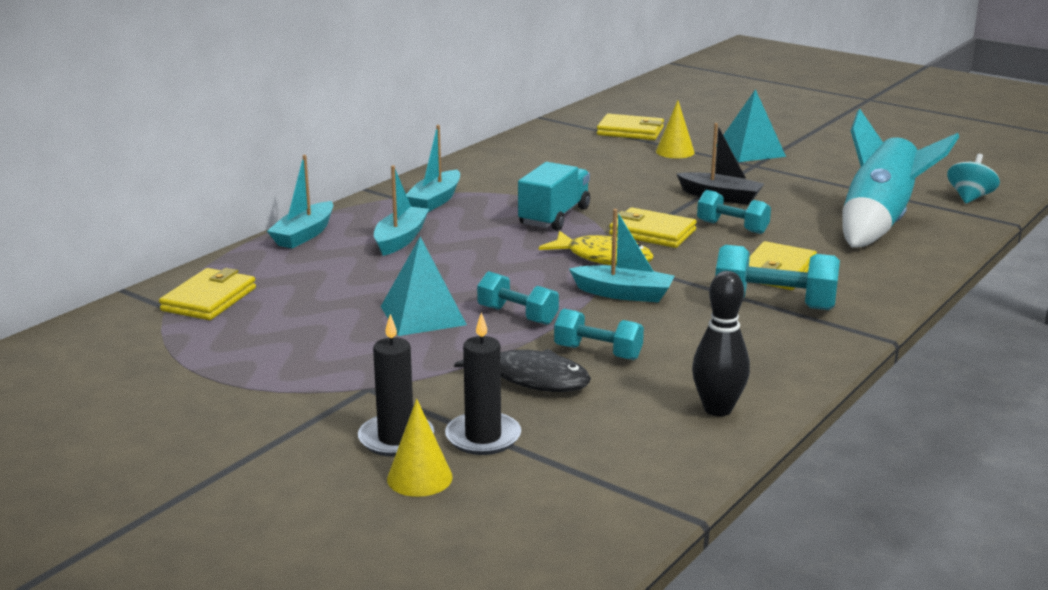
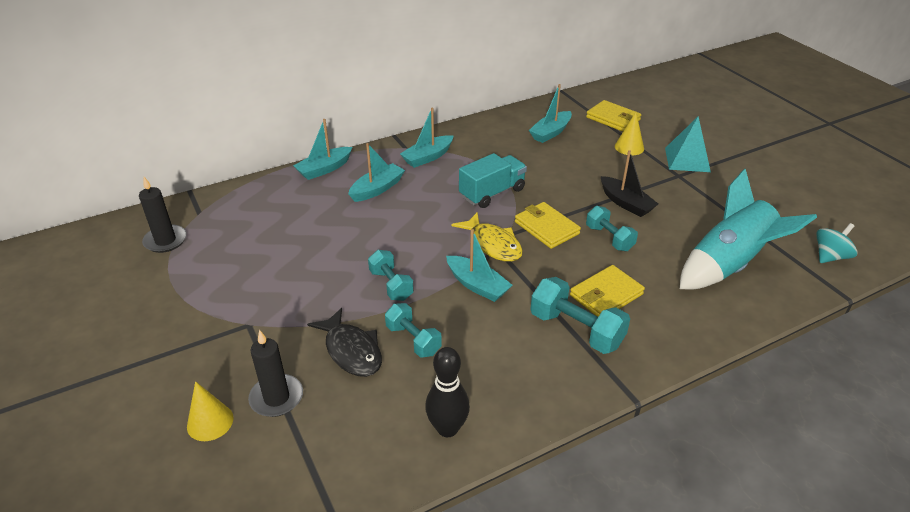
camera: 25 degrees right, 15 degrees up
yellow wallet [159,268,256,320] -> none
black candle [358,314,434,457] -> black candle moved to [139,177,187,253]
turquoise pyramid [381,237,467,336] -> none
none -> turquoise boat [529,84,572,143]

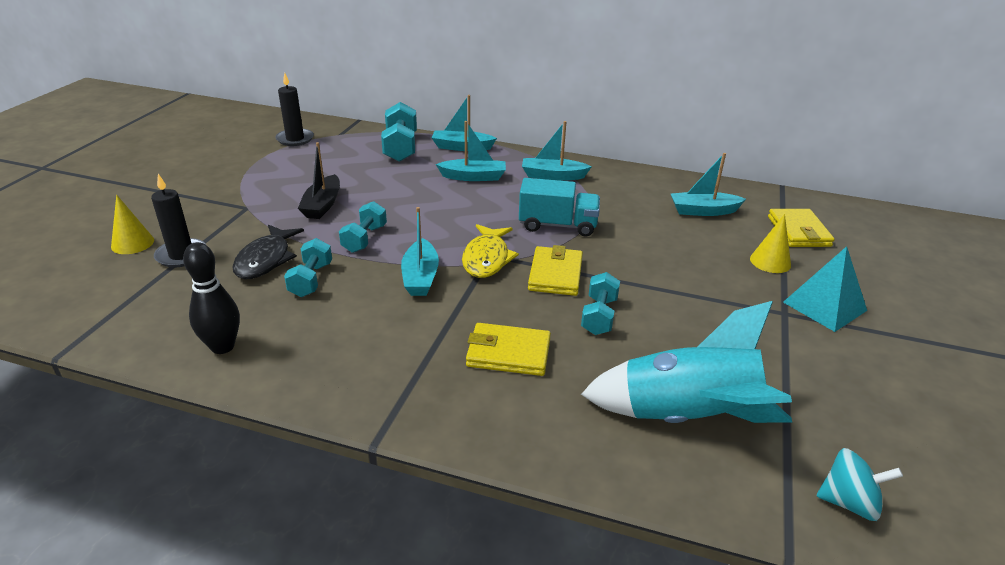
camera: 45 degrees right, 5 degrees down
turquoise dumbbell [530,277,630,354] -> turquoise dumbbell moved to [381,102,417,162]
black boat [601,150,658,217] -> black boat moved to [298,142,340,219]

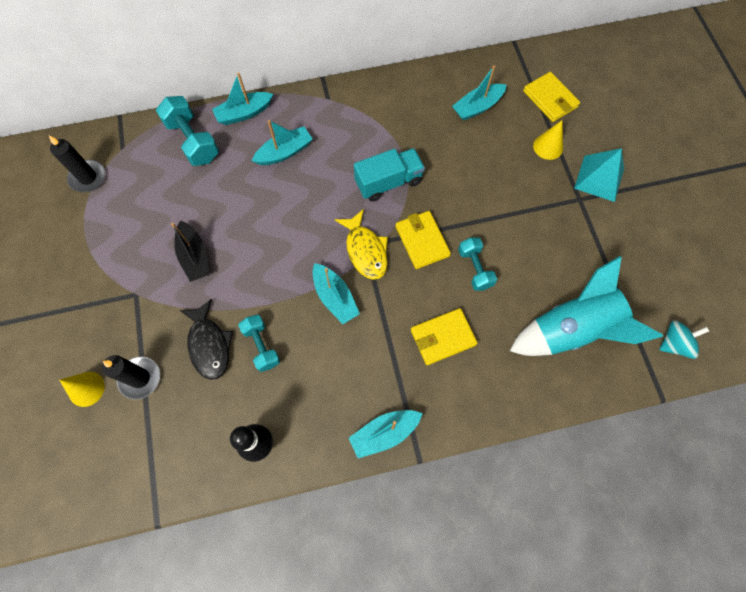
camera: 30 degrees left, 35 degrees up
turquoise dumbbell [339,201,387,253] -> none
turquoise boat [522,121,592,181] -> turquoise boat moved to [349,410,423,458]

